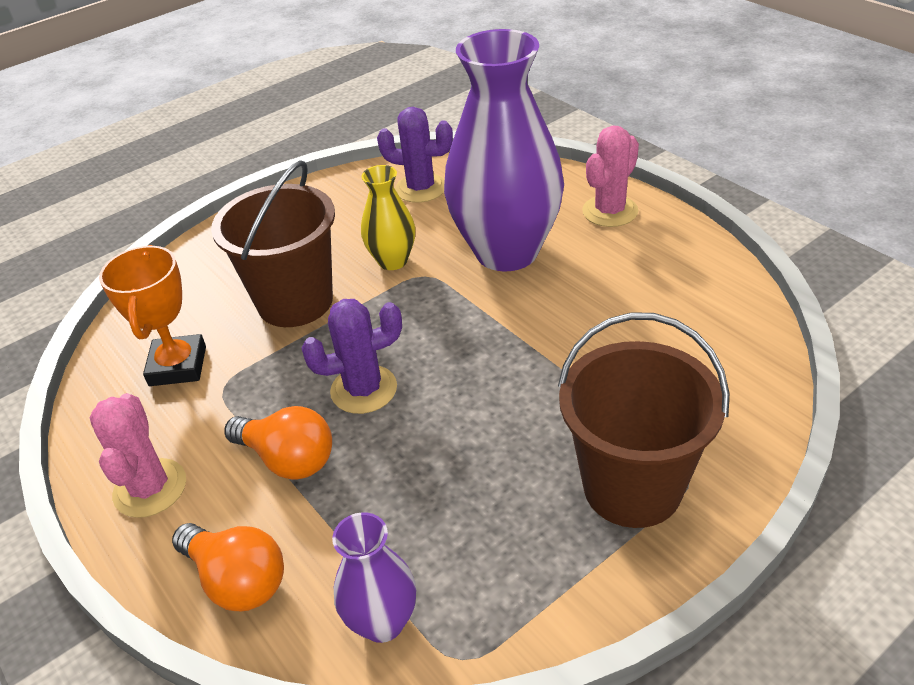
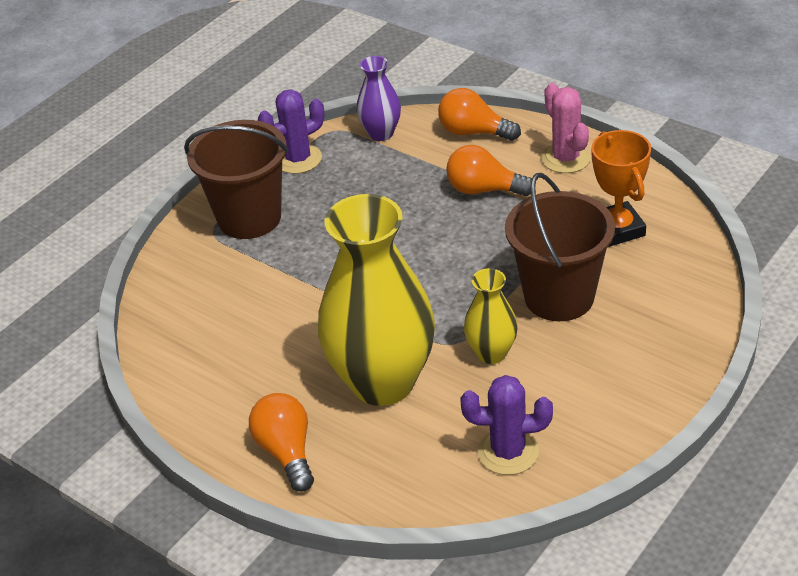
camera: 165 degrees right, 0 degrees up
purple cactus [302,299,402,414] -> purple cactus moved to [258,89,324,174]
purple vase [444,29,564,272] -> yellow vase [318,194,435,406]
pink cactus [582,125,639,227] -> orange light bulb [249,393,314,492]

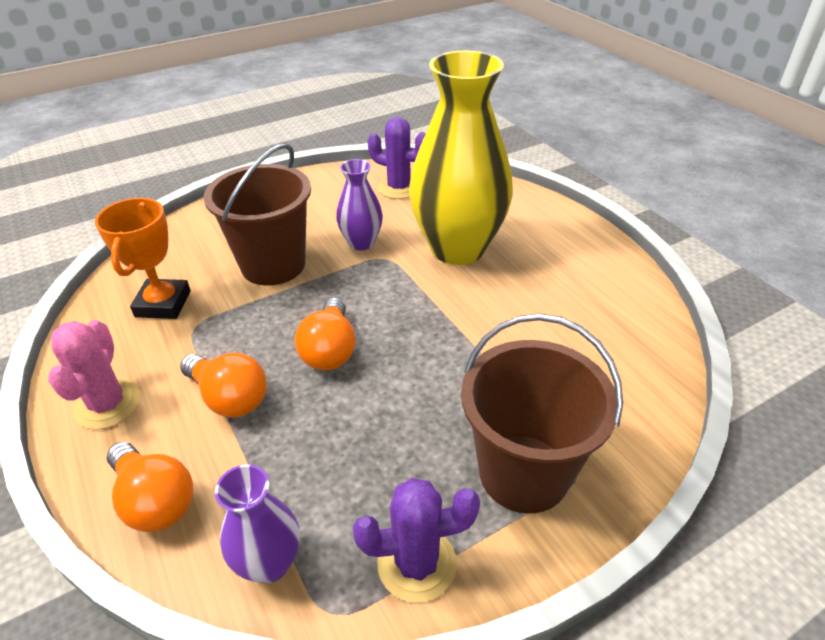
camera: 160 degrees left, 0 degrees up
orange light bulb [249,393,314,492] -> orange light bulb moved to [295,297,356,370]
yellow vase [464,268,518,364] -> purple vase [336,159,383,250]

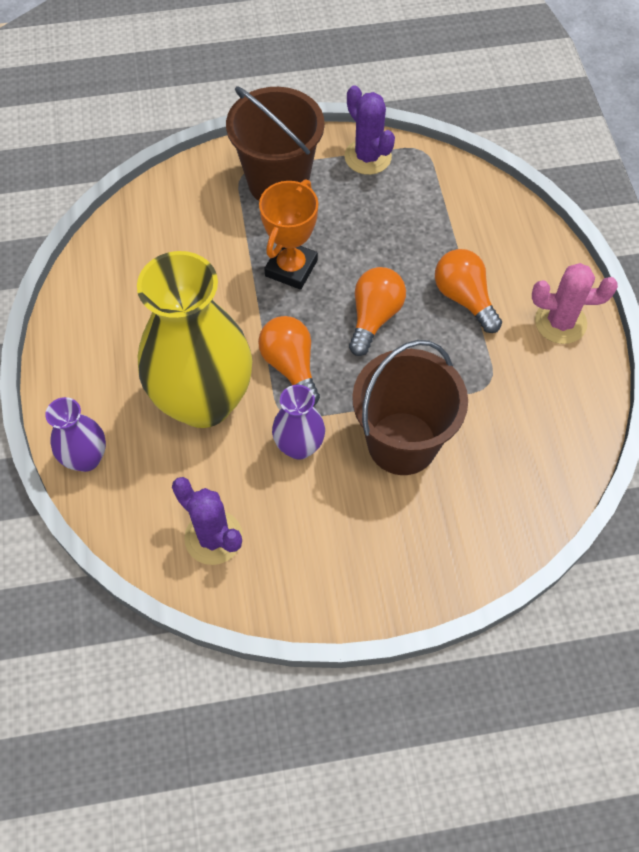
camera: 160 degrees left, 20 degrees up
pink cactus [48,320,141,430] -> pink cactus turned 75 degrees clockwise [532,263,618,344]
orange trophy [95,198,191,319] -> orange trophy moved to [259,179,318,290]
orange light bulb [107,442,194,532] -> orange light bulb moved to [258,316,320,407]
purple vase [215,464,300,583] -> purple vase moved to [45,397,106,472]
purple cactus [353,478,480,603] -> purple cactus turned 45 degrees clockwise [345,85,395,175]

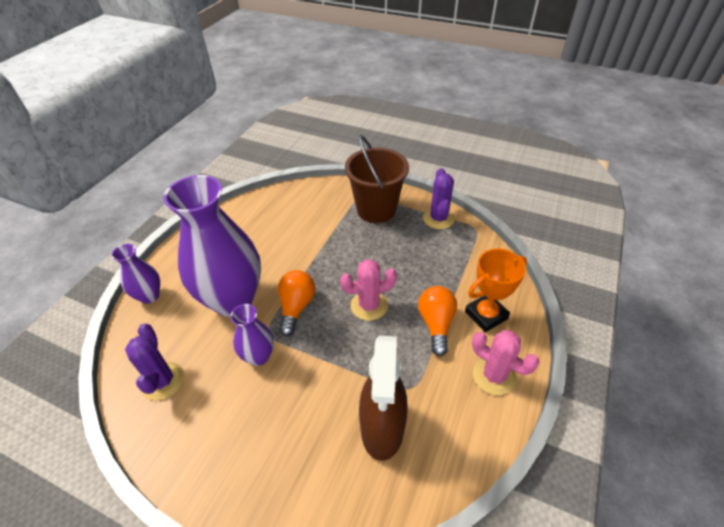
camera: 35 degrees right, 15 degrees down
yellow vase [137,251,252,428] -> purple vase [163,175,261,317]
orange trophy [259,179,318,290] -> orange trophy moved to [465,249,527,332]
orange light bulb [349,267,406,356] -> pink cactus [340,259,397,321]
brown bucket [352,340,468,475] -> none
none -> brown spray bottle [359,336,408,461]

